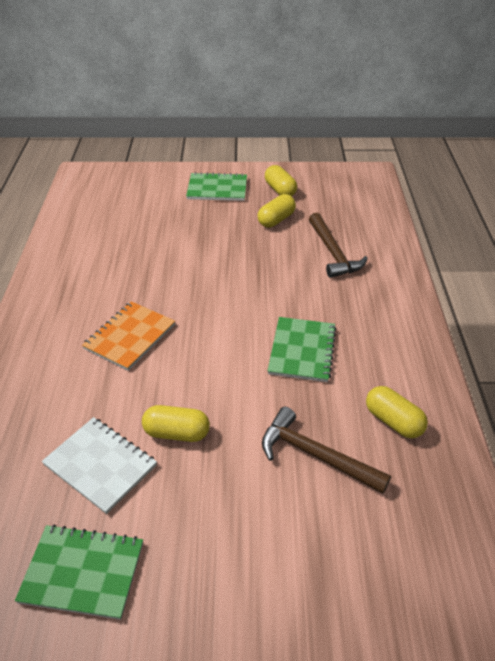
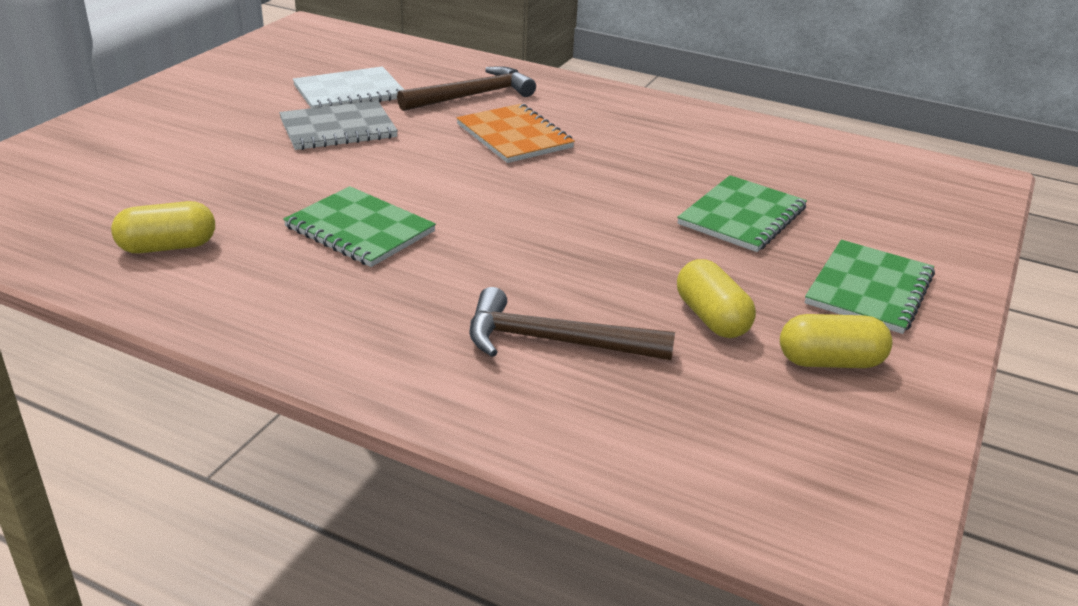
camera: 115 degrees right, 10 degrees down
green notebook [15,524,143,620] -> green notebook moved to [677,175,807,252]
yellow capsule [142,405,210,442] -> grey notebook [279,101,398,150]
brown hammer [262,407,391,494] -> brown hammer moved to [397,66,536,111]

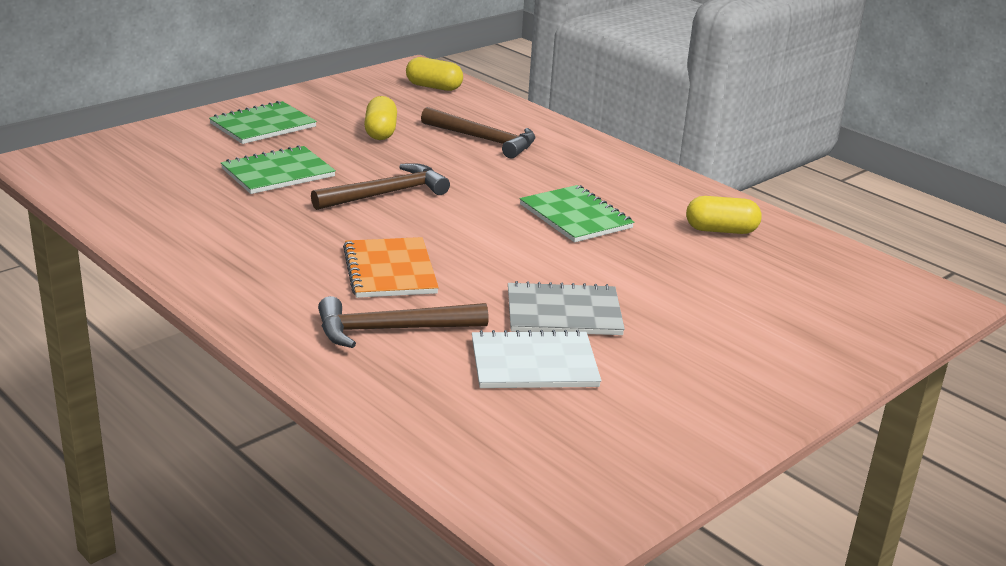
camera: 160 degrees left, 5 degrees down
yellow capsule [780,314,893,368] -> yellow capsule moved to [406,57,463,91]
none -> brown hammer [311,163,450,210]

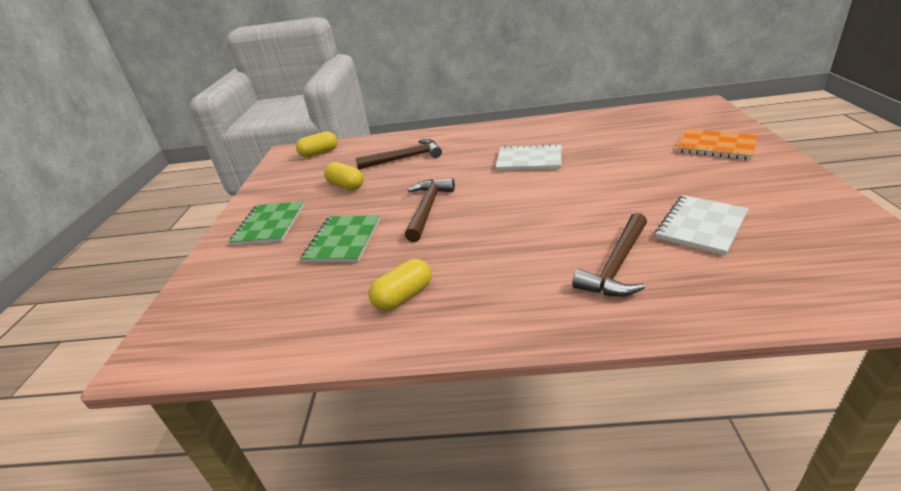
camera: 40 degrees left, 5 degrees up
orange notebook [343,237,439,298] -> orange notebook moved to [677,129,758,160]
grey notebook [508,281,625,335] -> none
green notebook [520,185,634,243] -> white notebook [496,144,561,171]
yellow capsule [686,196,762,234] -> yellow capsule moved to [369,259,432,311]

